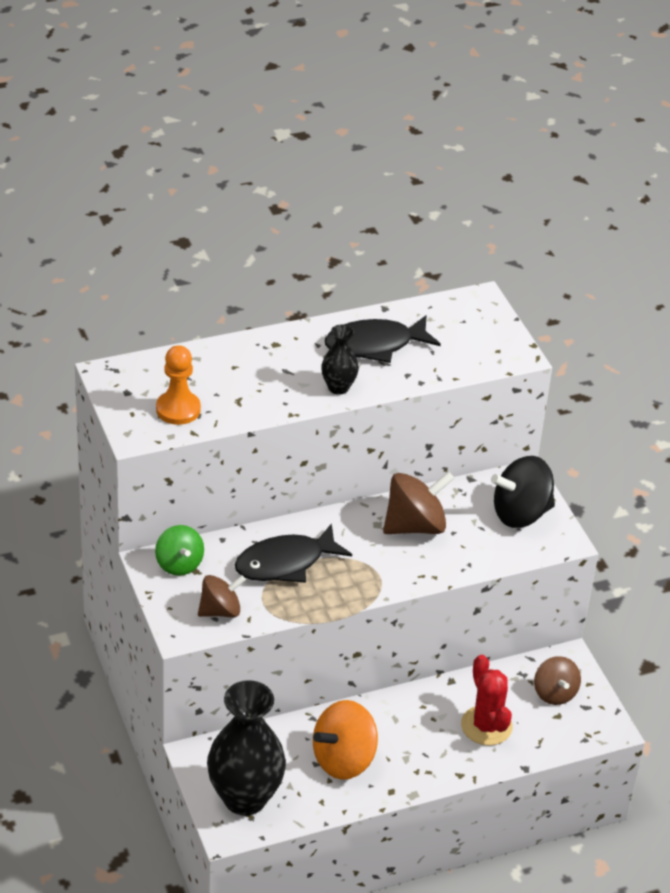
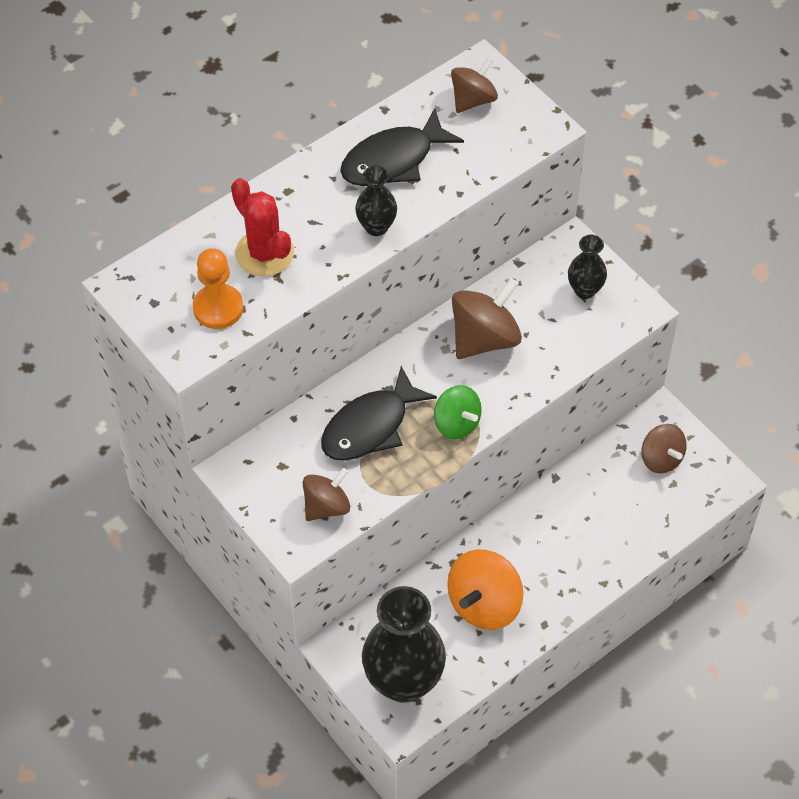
camera: 15 degrees left, 15 degrees up
green spinning top [155,525,204,576] -> green spinning top moved to [434,385,482,440]
red cactus [461,655,513,746] -> red cactus moved to [231,178,294,276]
black spinning top [491,456,555,528] -> black vase [568,235,607,299]
none -> brown spinning top [451,57,498,113]

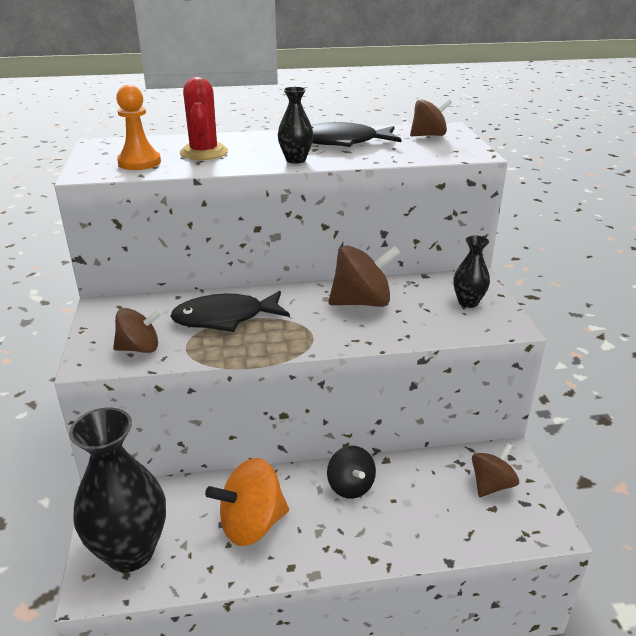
camera: 30 degrees right, 25 degrees down
green spinning top [434,385,482,440] -> none
brown spinning top [641,424,687,474] -> brown spinning top turned 135 degrees counterclockwise [472,443,519,497]
none -> black spinning top [327,446,376,499]

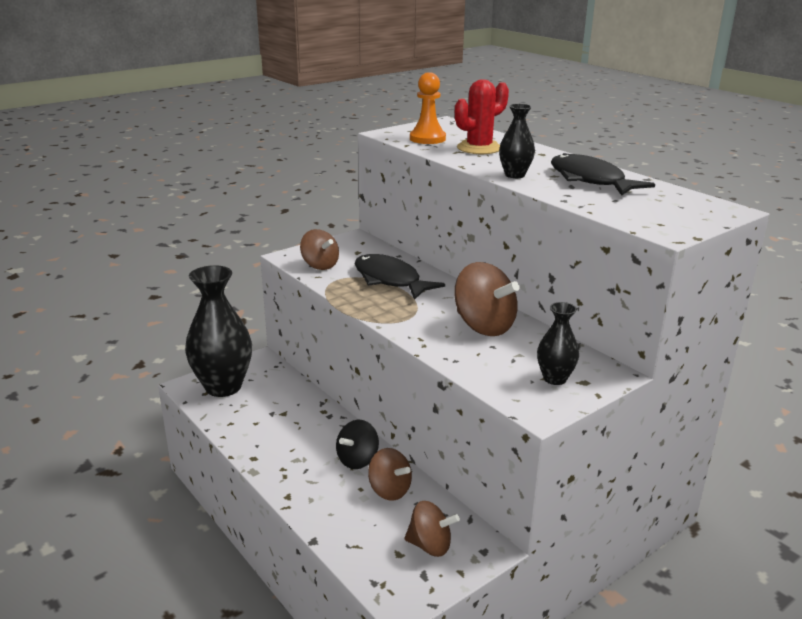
camera: 60 degrees right, 5 degrees down
orange spinning top [205,458,289,546] -> none
brown spinning top [410,99,452,136] -> brown spinning top moved to [368,448,412,501]

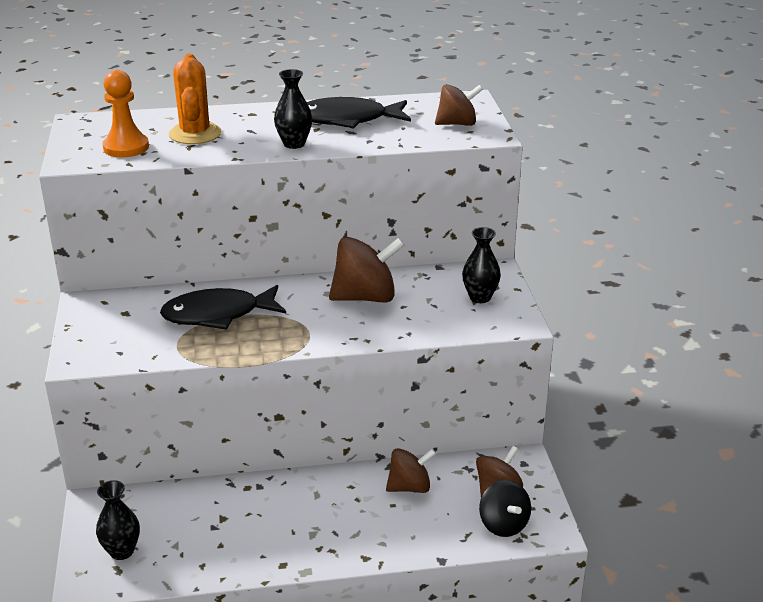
camera: 60 degrees left, 5 degrees up
black vase [185,265,252,397] -> black vase [96,480,140,560], size x0.49
brown spinning top [300,229,339,270] -> brown spinning top moved to [435,84,483,126]
black spinning top [336,420,379,469] -> black spinning top moved to [479,480,531,537]
red cactus [455,79,509,154] -> orange cactus [169,54,221,144]

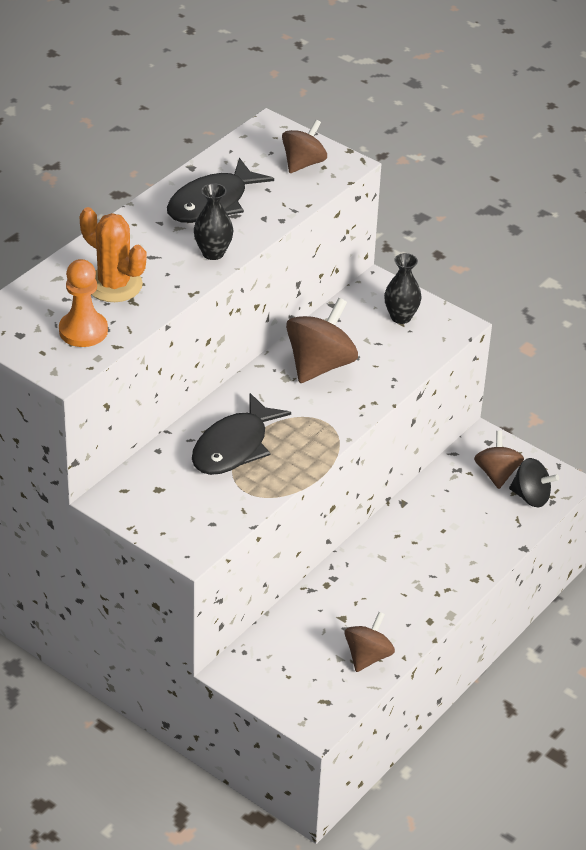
camera: 45 degrees left, 10 degrees up
black vase [96,480,140,560] -> none
brown spinning top [386,448,436,493] -> brown spinning top moved to [344,612,395,672]

